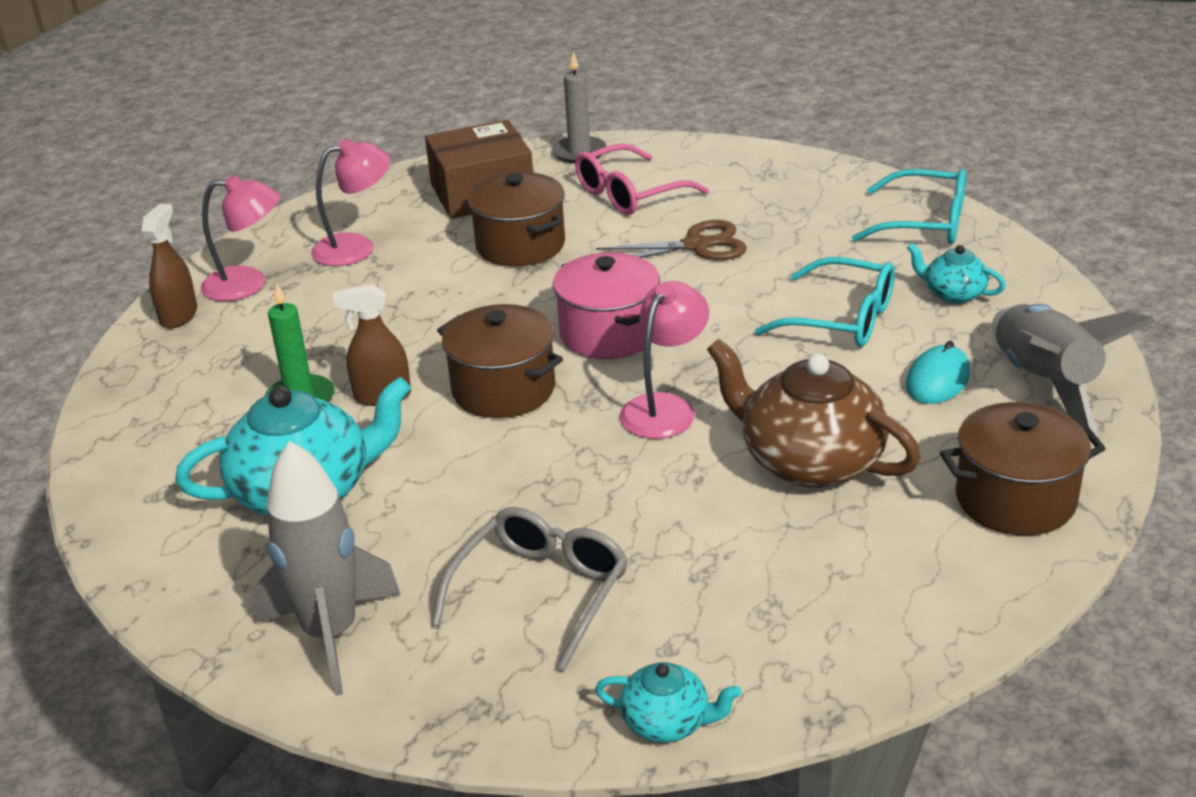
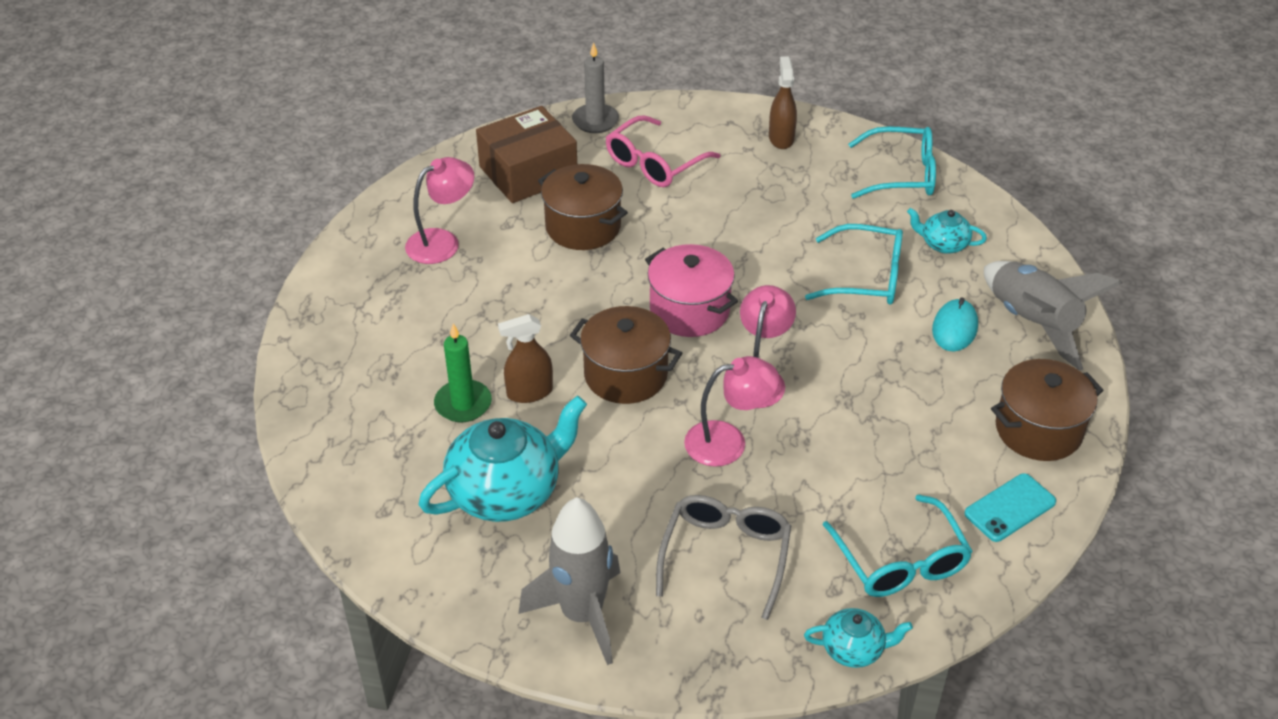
camera: 15 degrees left, 10 degrees up
brown spray bottle [141,203,197,329] -> brown spray bottle moved to [769,56,797,149]
pink lamp [201,175,280,301] -> pink lamp moved to [684,356,779,467]
brown scissors [596,220,747,260] -> none
brown teapot [707,339,921,488] -> none
none -> turquoise glasses [823,495,973,597]
none -> turquoise phone [964,473,1056,542]

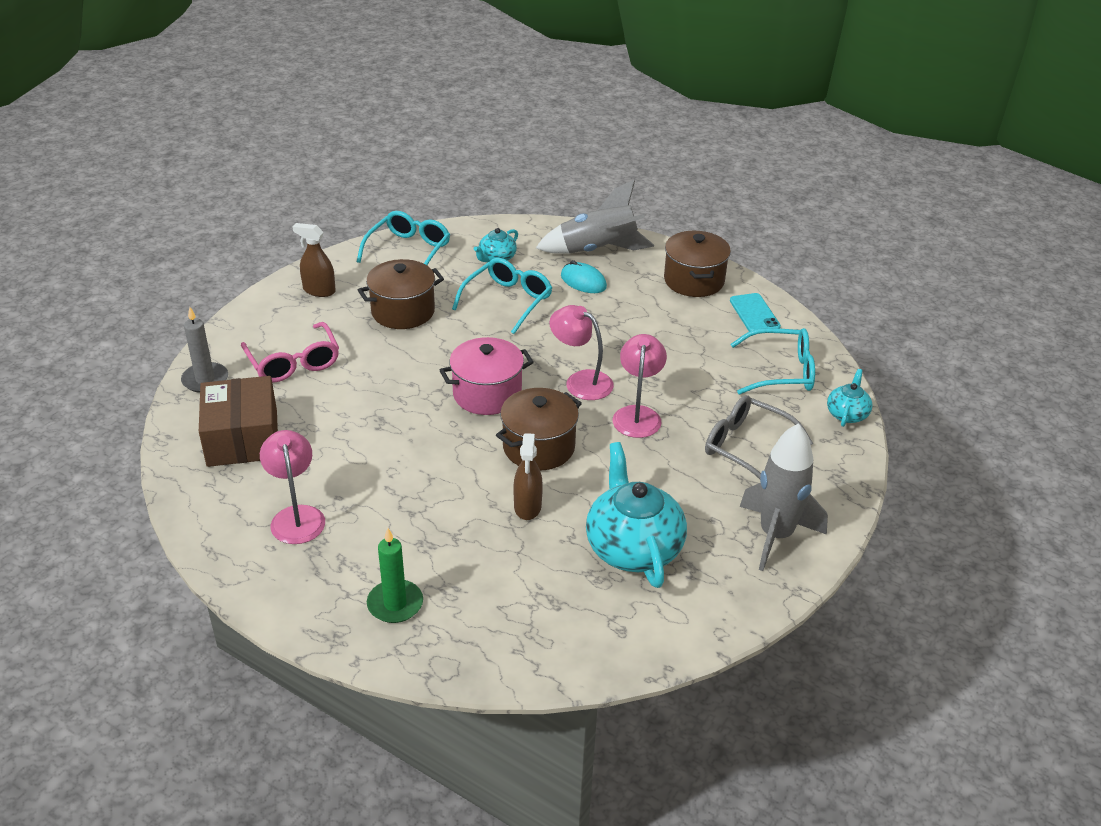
camera: 70 degrees left, 5 degrees down
green candle [434,323,492,423] -> green candle moved to [367,528,423,623]
brown pot [538,164,628,250] -> brown pot moved to [358,259,444,329]

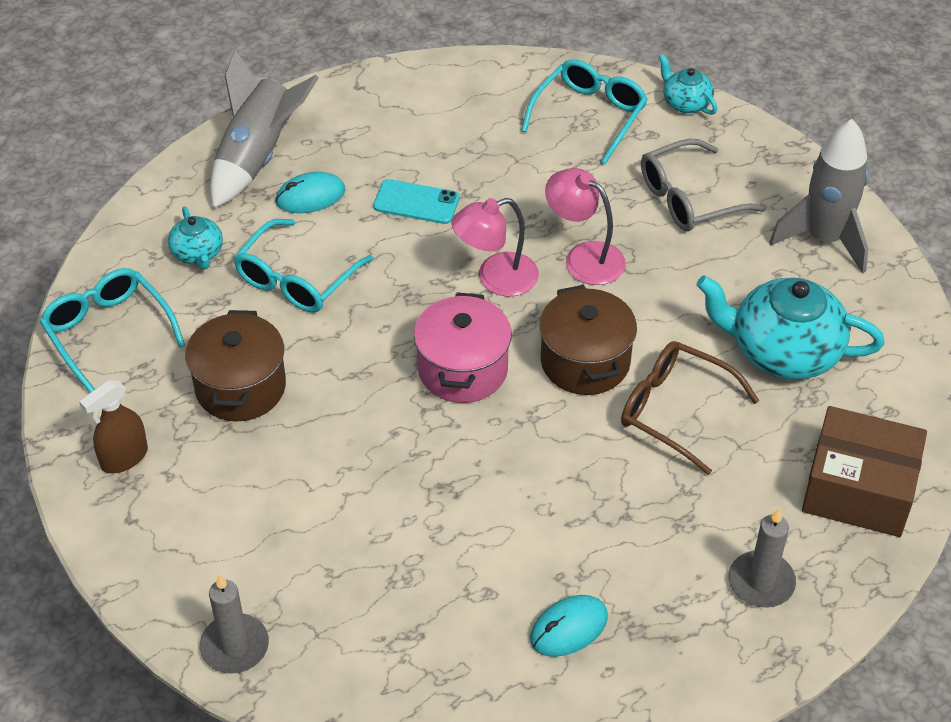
camera: 60 degrees left, 10 degrees up
brown box [199,376,278,467] -> brown box moved to [802,406,927,537]
pink glasses [241,322,339,383] -> none
pink lamp [260,430,325,544] -> turquoise mouse [530,595,608,657]
green candle [367,528,423,623] -> grey candle [729,508,796,608]
turquoise glasses [452,258,552,334] -> turquoise glasses turned 120 degrees counterclockwise [233,219,373,313]
brown spray bottle [514,433,543,520] -> brown glasses [621,341,760,475]
brown pot [664,231,731,297] -> none
turquoise phone [730,293,781,332] -> turquoise phone moved to [373,179,460,224]

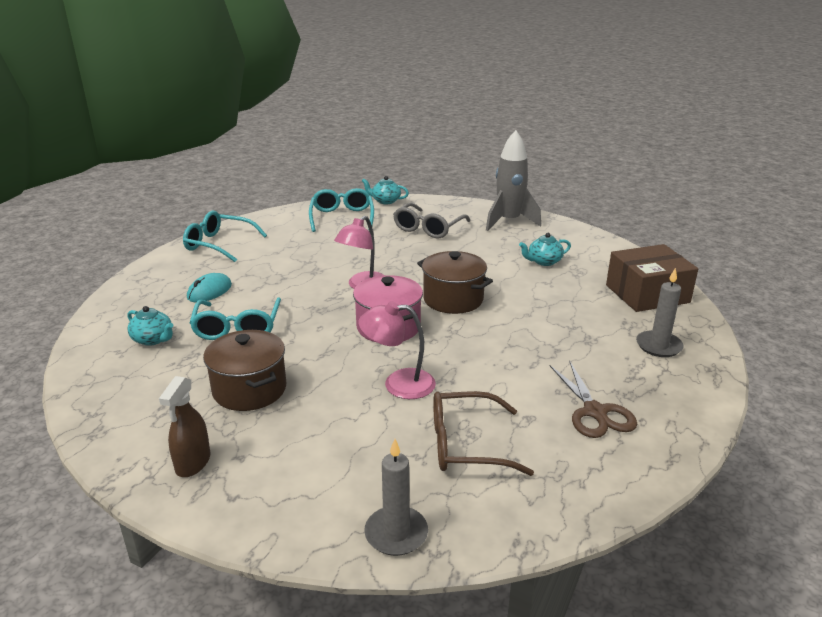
camera: 35 degrees left, 20 degrees down
turquoise glasses [39,268,185,393] -> turquoise glasses moved to [183,211,267,262]
grey rocket [210,50,319,209] -> none
turquoise phone [373,179,460,224] -> none
turquoise mouse [530,595,608,657] -> brown scissors [550,360,637,438]
pink lamp [545,168,626,285] -> pink lamp moved to [358,301,436,399]
brown glasses [621,341,760,475] -> brown glasses moved to [433,391,534,476]
turquoise teapot [696,275,885,380] -> turquoise teapot [519,233,571,266], size x0.50

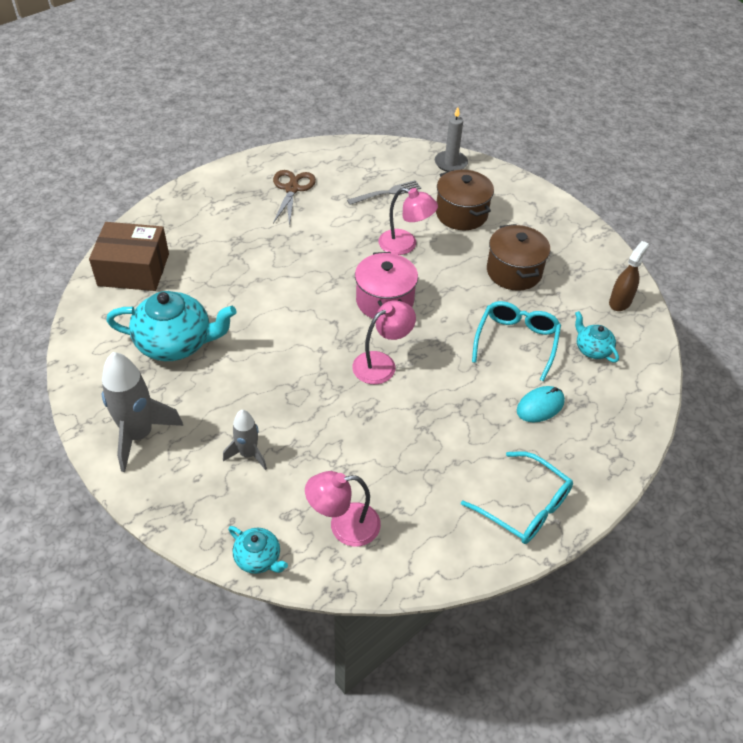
camera: 160 degrees left, 20 degrees up
brown spray bottle [159,376,211,477] -> brown spray bottle moved to [609,241,649,311]
turquoise glasses [309,188,374,232] -> pink lamp [305,471,381,547]
grey glasses [393,203,470,239] -> grey rocket [223,410,267,470]
brown pot [417,251,493,314] -> brown pot moved to [436,170,494,230]
brown glasses [433,391,534,476] -> grey fork [347,180,421,205]
turquoise teapot [519,233,571,266] -> turquoise teapot [106,291,237,361], size x1.98
grey candle [636,268,684,357] -> none

